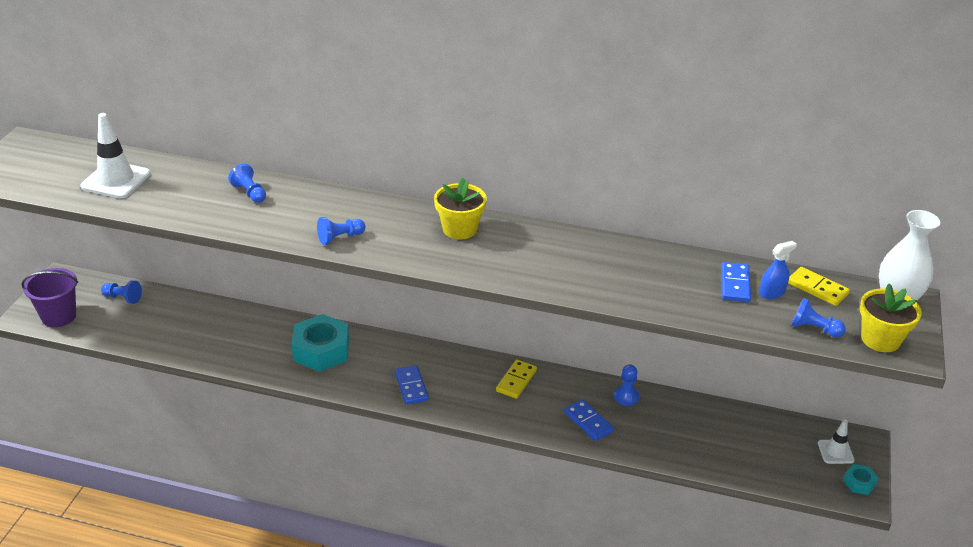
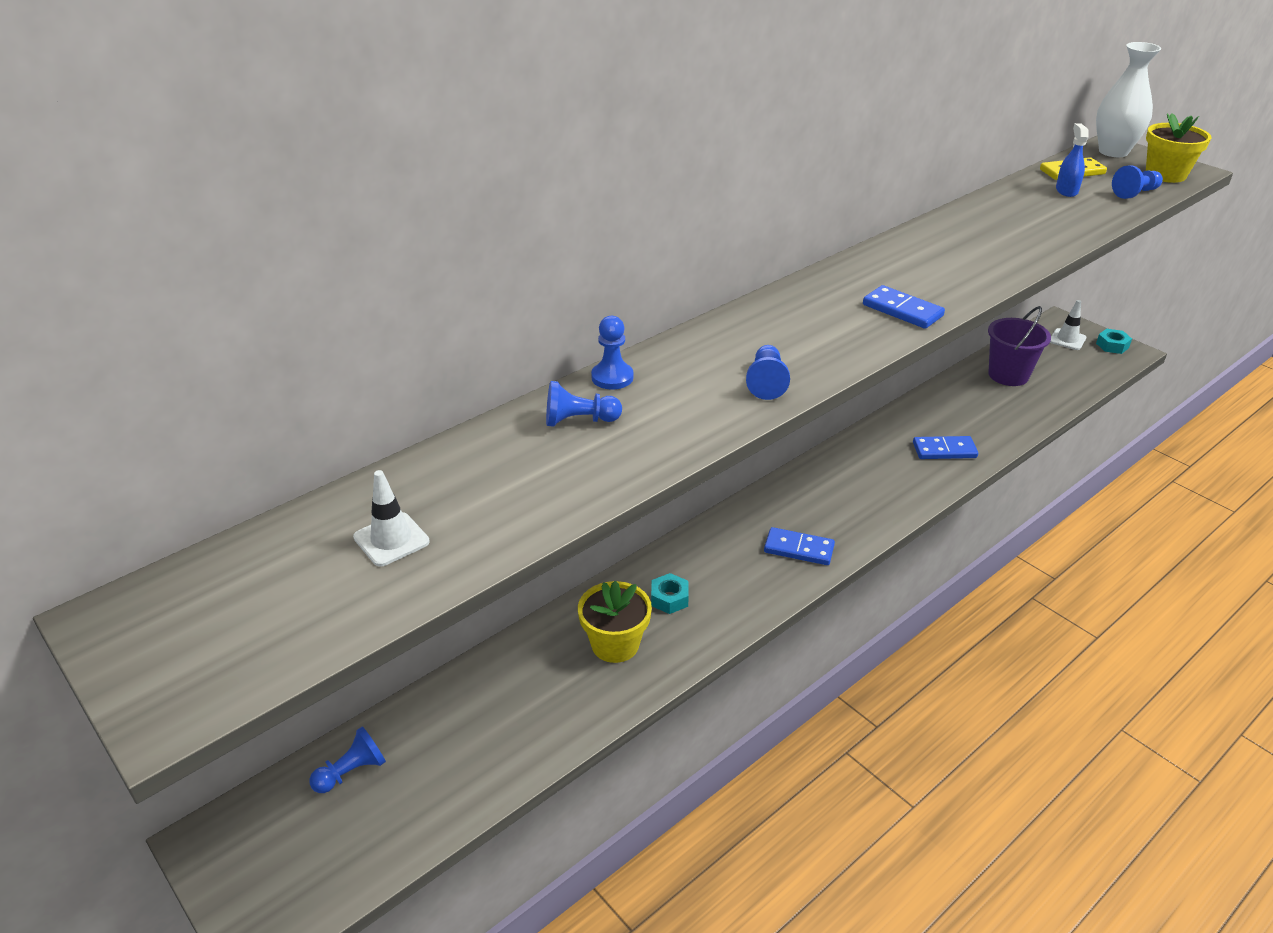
camera: 55 degrees left, 0 degrees up
purple bucket [22,268,78,327] -> purple bucket moved to [988,306,1051,386]
white traffic cone [81,113,150,198] -> white traffic cone [353,470,430,567], size x0.57
turquoise nut [292,314,349,372] -> turquoise nut [651,573,689,614], size x0.46
yellow flower pot [434,178,487,239] -> yellow flower pot moved to [578,581,652,663]
yellow domino [496,360,537,399] -> none
blue pawn [614,364,639,406] -> blue pawn moved to [591,316,633,390]
blue domino [721,262,751,302] -> blue domino moved to [863,285,945,329]

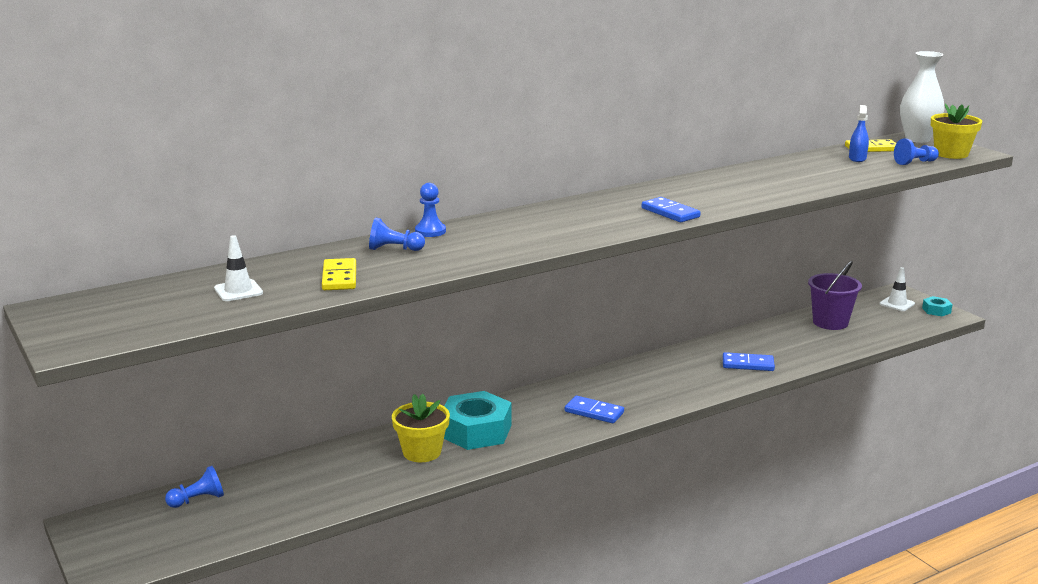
camera: 10 degrees right, 15 degrees down
turquoise nut [651,573,689,614] -> turquoise nut [444,391,512,450], size x2.16
blue pawn [746,345,790,400] -> none
none -> yellow domino [322,258,356,290]

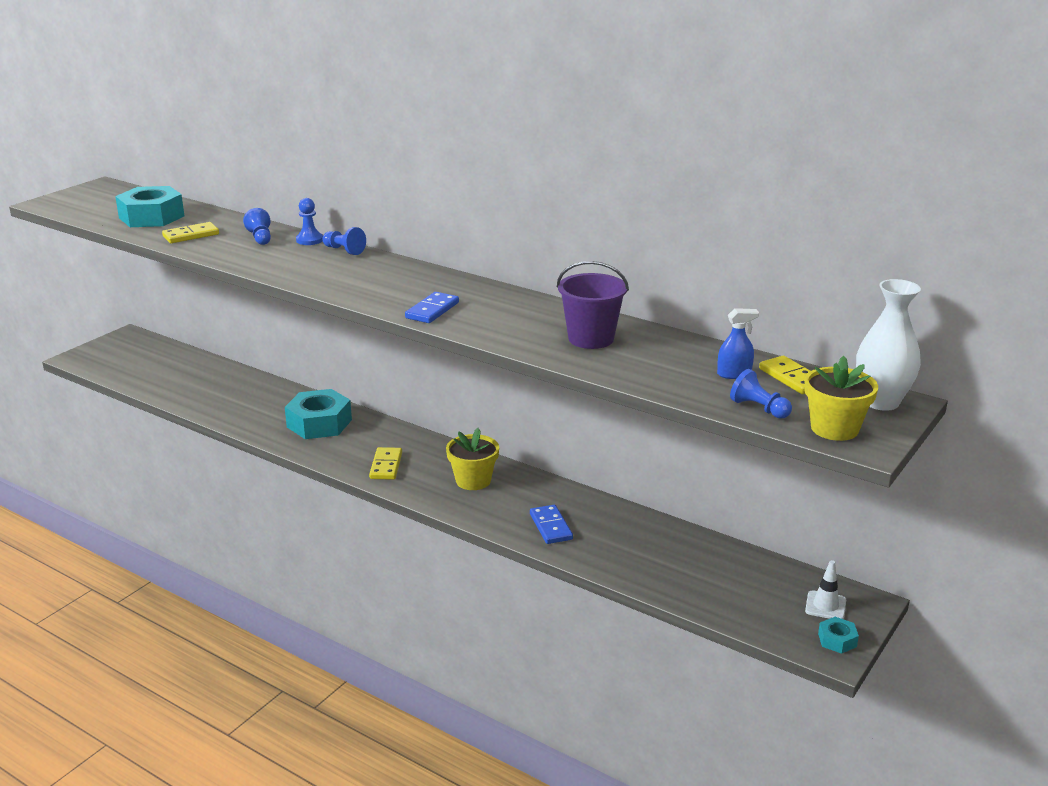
camera: 65 degrees right, 5 degrees up
blue pawn [165,466,224,508] -> blue pawn moved to [322,227,366,255]
white traffic cone [214,235,263,301] -> turquoise nut [115,186,185,227]
yellow flower pot [392,394,450,462] -> yellow flower pot moved to [446,428,499,490]
blue domino [565,396,624,423] -> yellow domino [369,447,402,480]
purple bucket [808,261,862,330] -> purple bucket moved to [557,261,629,349]

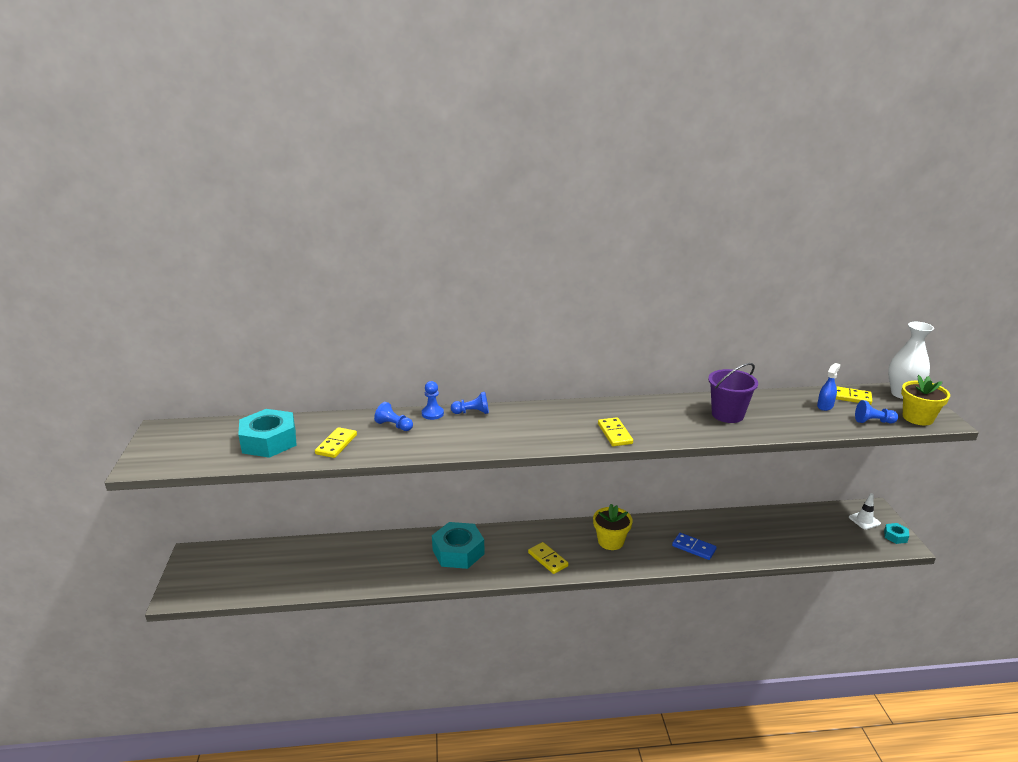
camera: 40 degrees left, 0 degrees up
blue domino [405,292,459,323] -> yellow domino [598,417,633,446]

